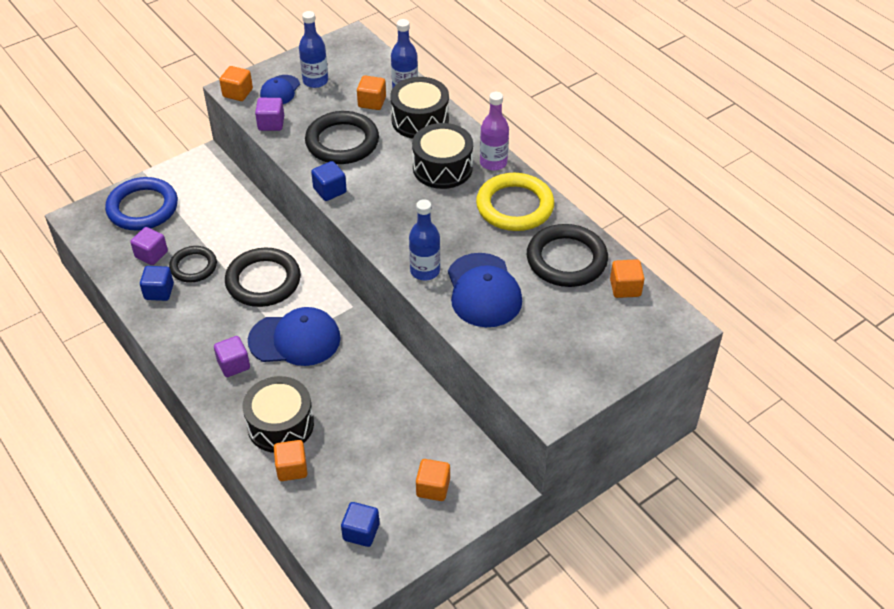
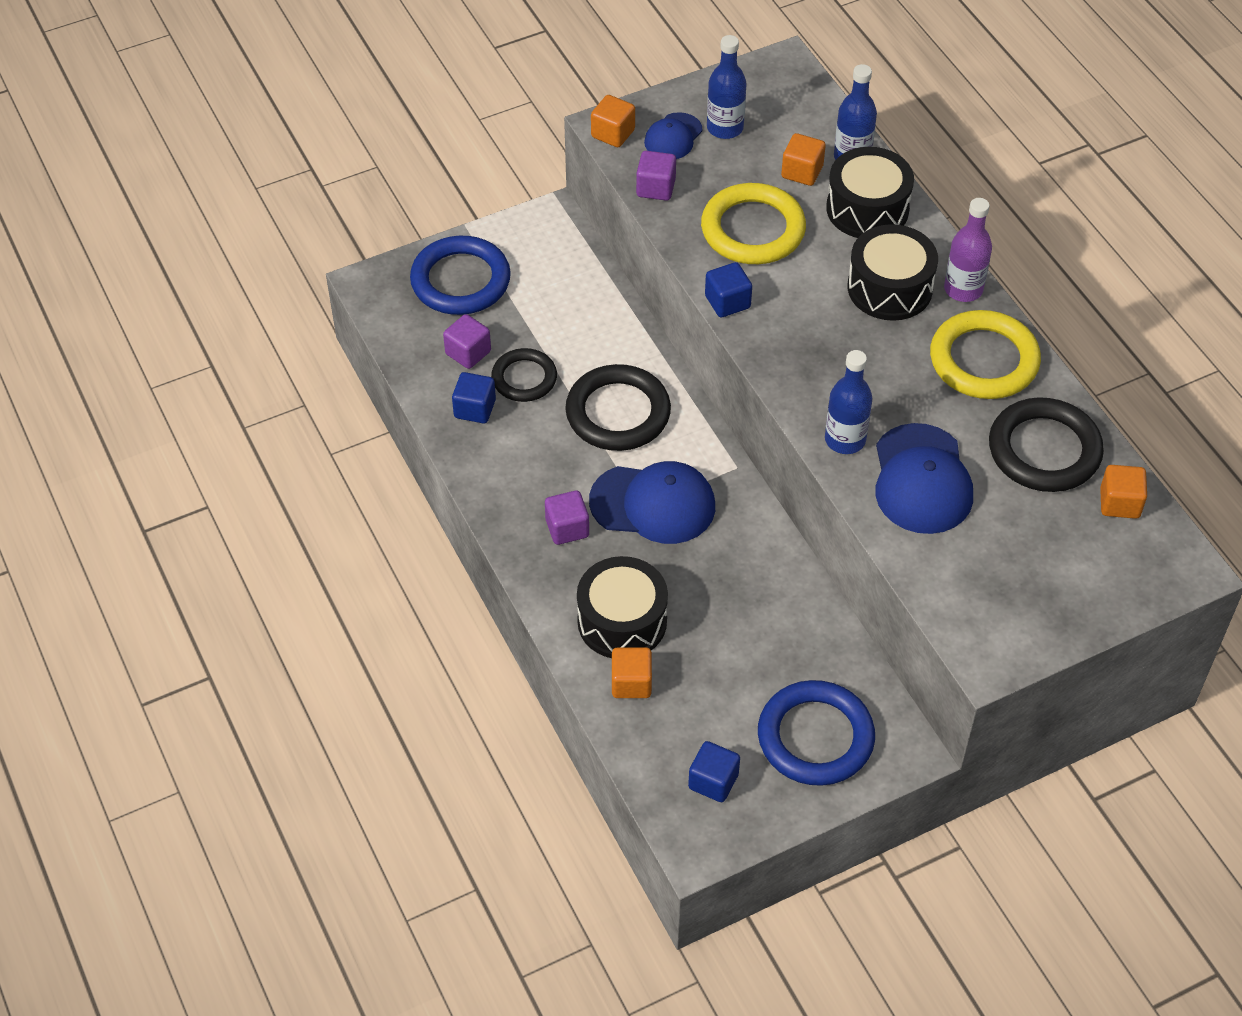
camera: 10 degrees right, 5 degrees up
black ring [305,111,379,164] -> yellow ring [701,183,806,264]
orange cube [416,459,450,501] -> blue ring [758,680,875,786]

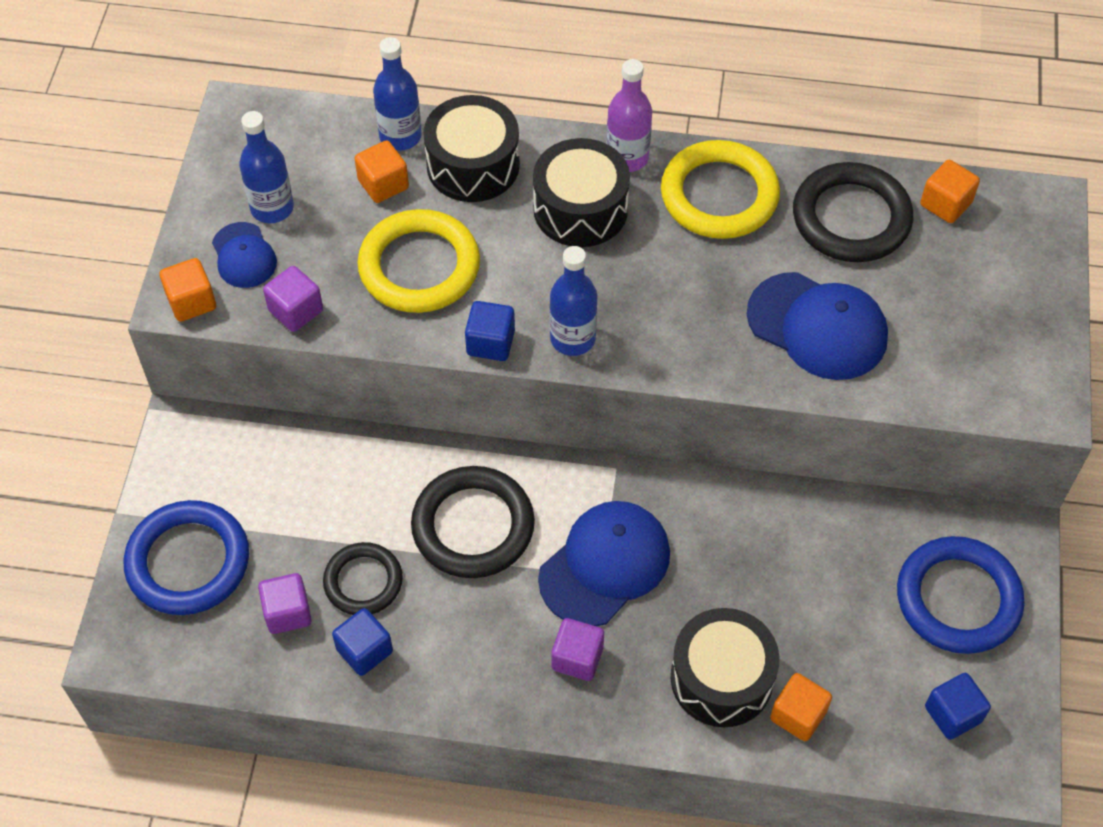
camera: 55 degrees left, 5 degrees up
blue bottle [825,350,872,454] -> blue bottle moved to [549,246,598,356]

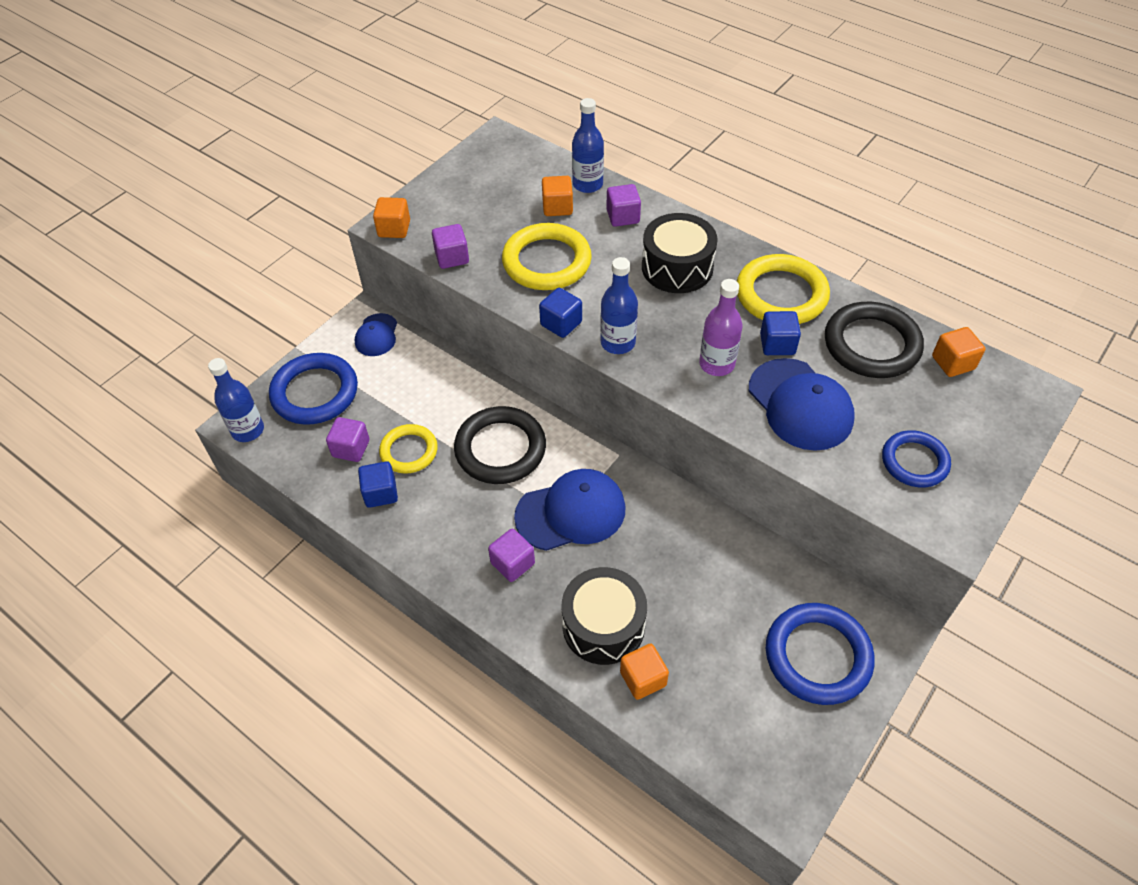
camera: 30 degrees right, 5 degrees down
blue cap [212,222,277,288] -> blue cap moved to [355,313,397,356]
blue bottle [239,111,294,223] -> blue bottle moved to [208,358,264,442]
black ring [323,542,403,615] -> yellow ring [379,424,438,474]
black drum [423,95,520,202] -> purple cube [606,184,641,227]
purple bottle [606,59,652,172] -> purple bottle moved to [699,279,743,376]
blue cube [925,673,991,740] -> blue cube moved to [760,311,801,355]
none -> blue ring [882,430,951,488]

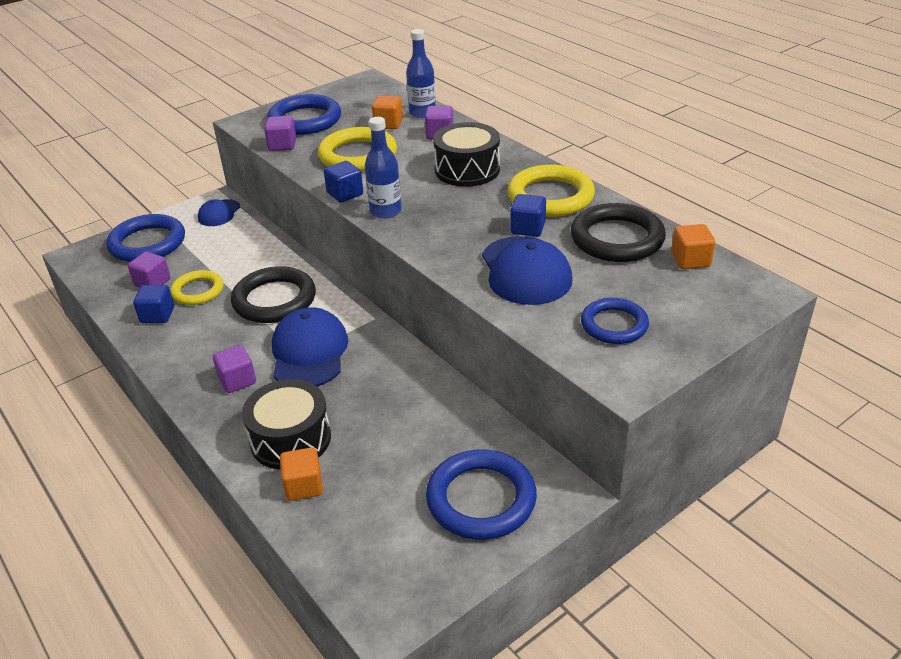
camera: 15 degrees right, 15 degrees down
blue bottle [208,358,264,442] -> none
orange cube [373,197,410,238] -> none
blue cap [514,469,626,551] -> blue cap turned 90 degrees counterclockwise [272,307,348,386]
purple bottle [699,279,743,376] -> none
none -> blue ring [267,94,341,135]

